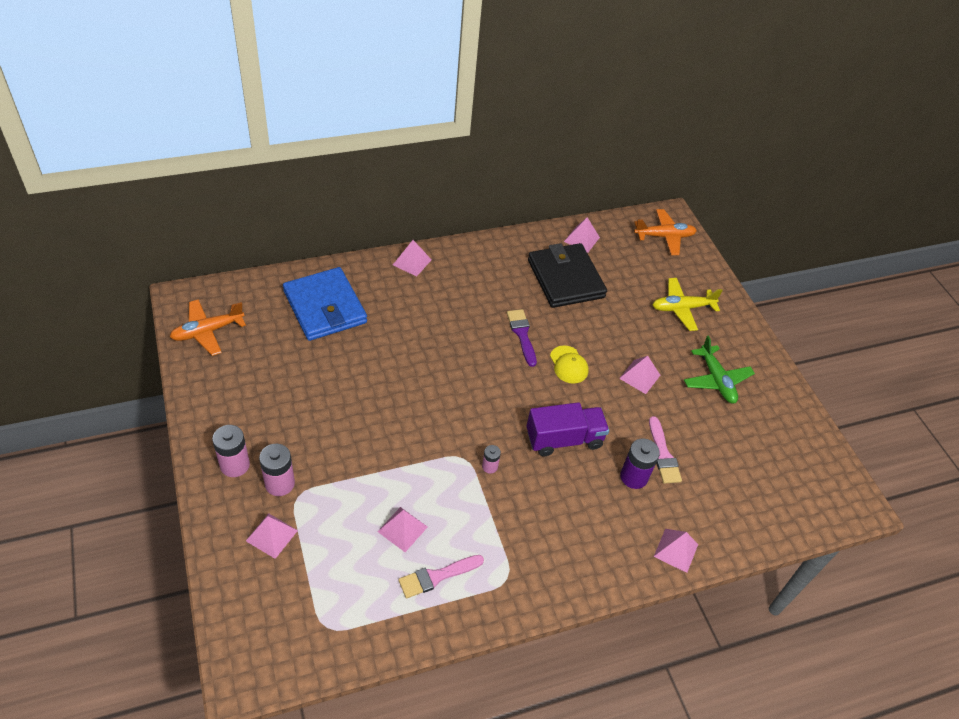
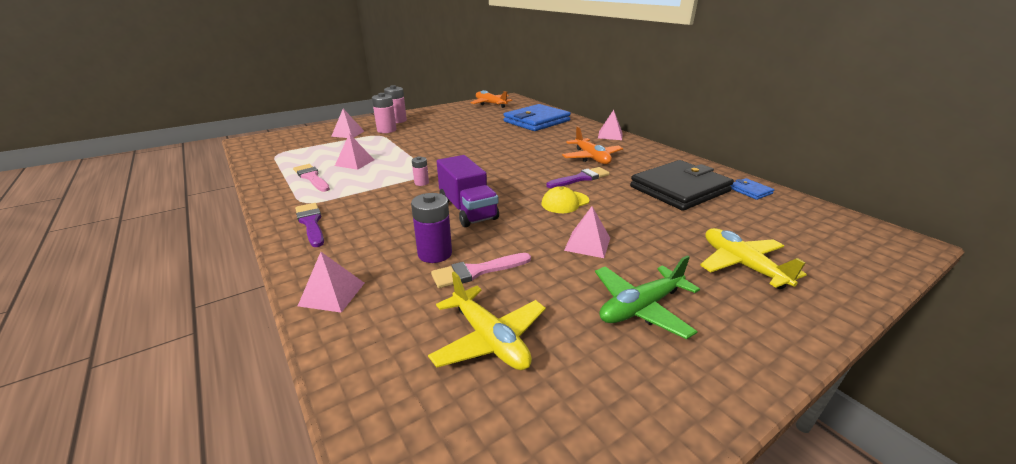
camera: 80 degrees right, 20 degrees down
pink pyramid [564,217,600,253] -> blue wallet [730,178,774,200]
orange plane [634,209,697,255] -> orange plane moved to [562,126,623,164]
none -> purple brush [295,203,324,247]
none -> yellow plane [428,272,546,370]

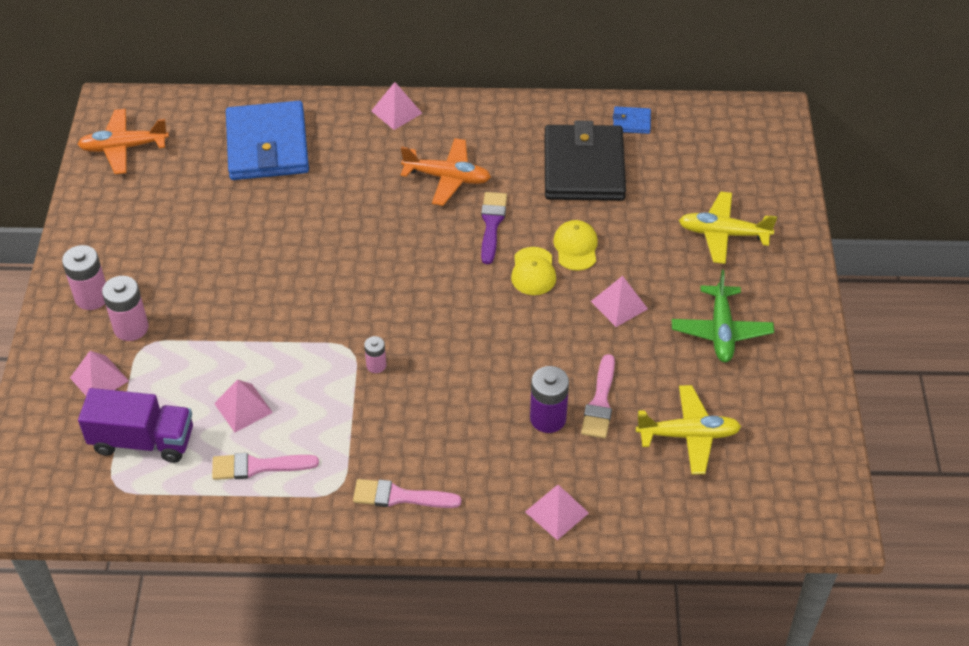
camera: 55 degrees left, 20 degrees up
purple brush [295,203,324,247] -> pink brush [353,479,462,508]
purple truck [437,155,499,227] -> purple truck moved to [78,388,193,463]
none -> yellow cap [553,220,598,271]

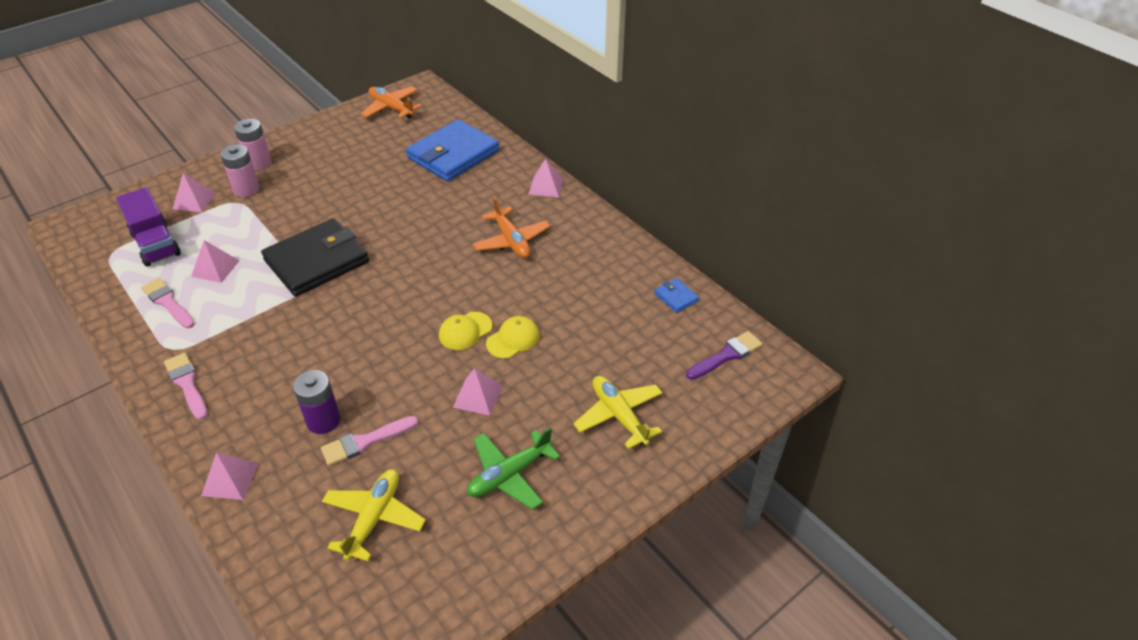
camera: 50 degrees right, 5 degrees down
pink battery [364,336,386,373] -> none
purple brush [481,192,507,264] -> purple brush moved to [686,331,763,380]
black wallet [544,121,626,201] -> black wallet moved to [261,218,369,297]
yellow plane [636,385,741,475] -> yellow plane turned 120 degrees counterclockwise [322,469,426,561]

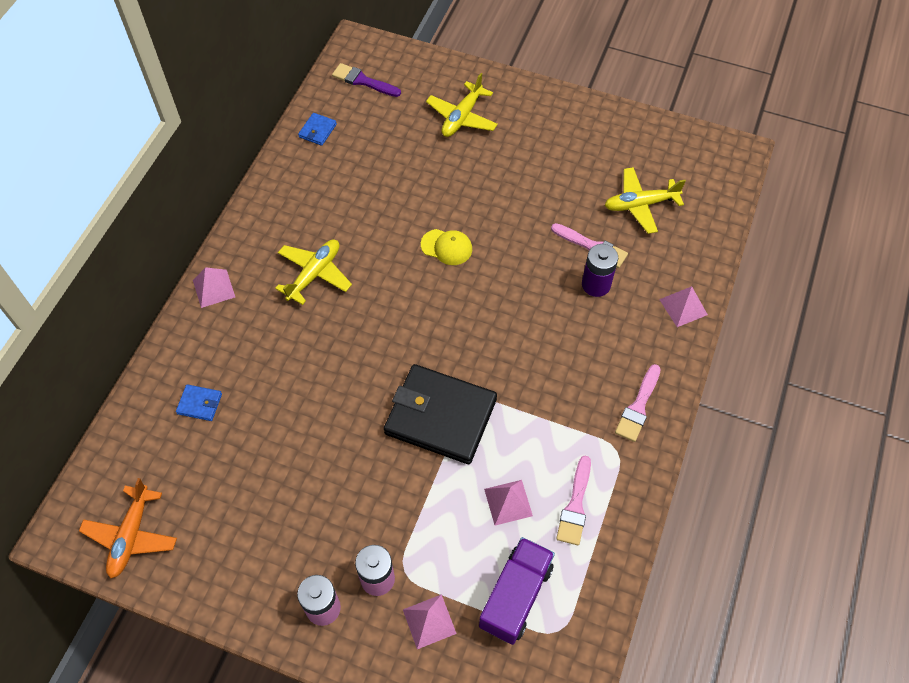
camera: 120 degrees left, 15 degrees up
blue wallet [406,119,500,182] -> blue wallet [176,384,222,421], size x0.41
pink pyramid [453,368,502,415] -> none
green plane [467,427,560,510] -> none
orange plane [472,196,550,258] -> yellow plane [275,239,352,305]
yellow cap [486,316,540,359] -> none

